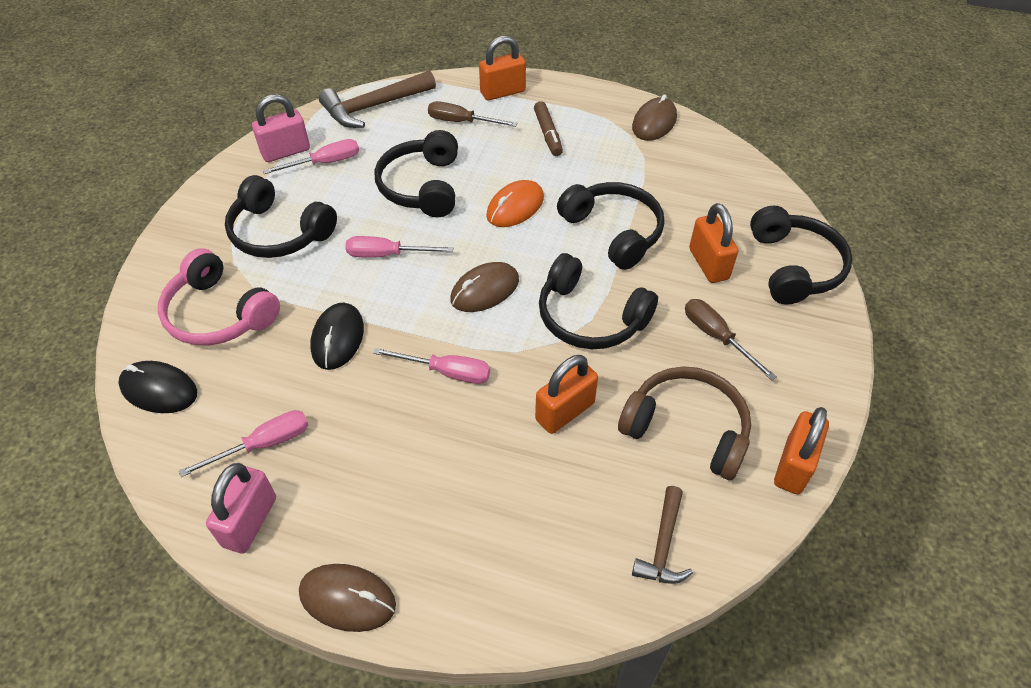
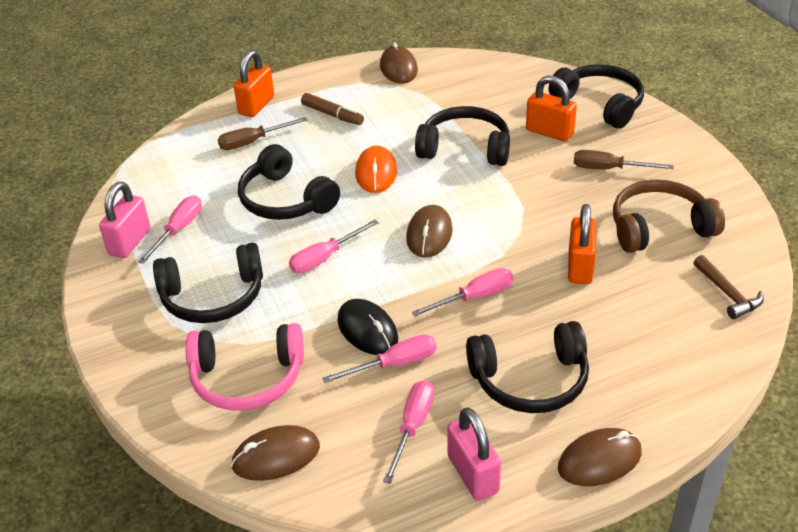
camera: 40 degrees left, 10 degrees down
black mouse [118,361,197,413] -> brown mouse [231,425,320,481]
brown hammer [319,70,436,128] -> none
black headphones [539,253,658,349] -> black headphones moved to [466,321,589,413]
orange padlock [774,407,829,494] -> none
none -> pink screwdriver [322,335,436,383]

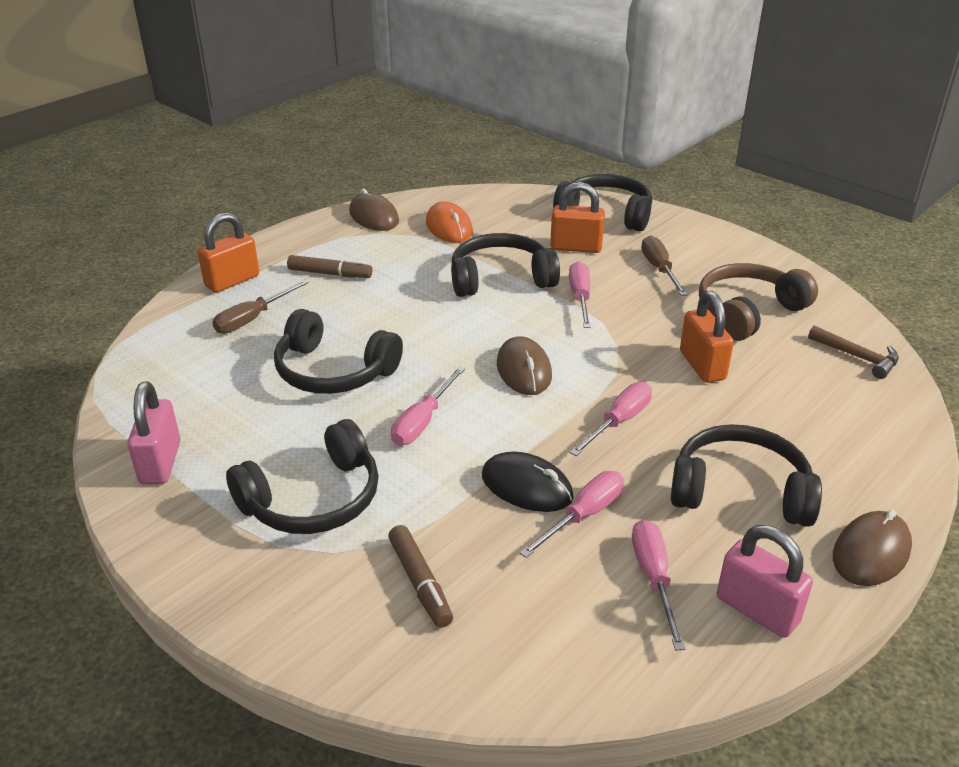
camera: 25 degrees left, 5 degrees down
pink screwdriver [138,196,202,264] -> pink screwdriver moved to [569,261,591,328]
pink headphones [186,323,304,411] -> brown marker [388,525,453,628]
brown mouse [231,425,320,481] -> none
orange padlock [234,50,274,117] -> orange padlock turned 45 degrees clockwise [197,213,259,293]
orange mouse [355,146,397,193] -> orange mouse moved to [426,202,473,243]
black headphones [466,321,589,413] -> black headphones turned 135 degrees counterclockwise [671,424,822,527]
brown screwdriver [574,150,674,169] -> brown screwdriver turned 90 degrees clockwise [641,235,688,296]

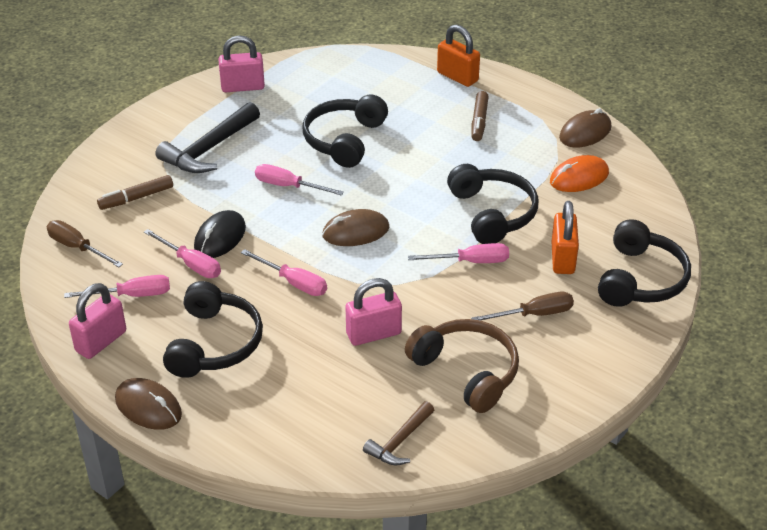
camera: 85 degrees right, 5 degrees up
brown screwdriver [212,280,309,334] -> brown screwdriver moved to [47,220,123,267]
black headphones [226,419,379,534] -> black hammer [155,102,260,173]
orange padlock [680,291,734,383] -> pink padlock [345,278,402,346]

